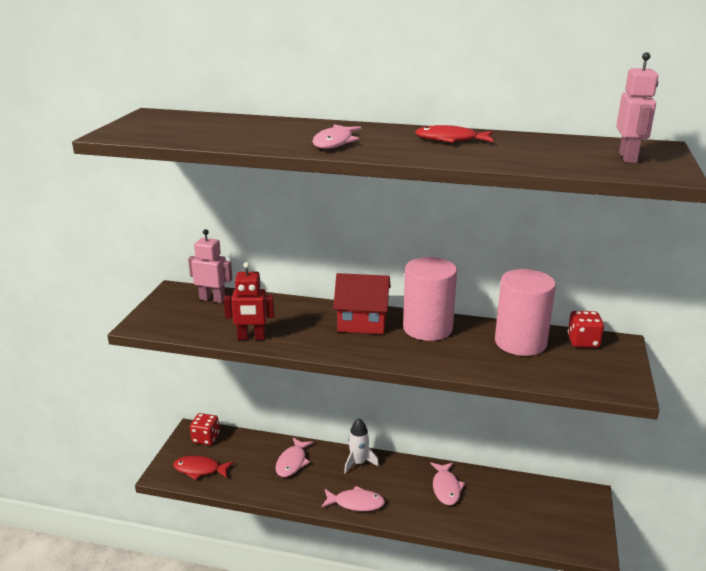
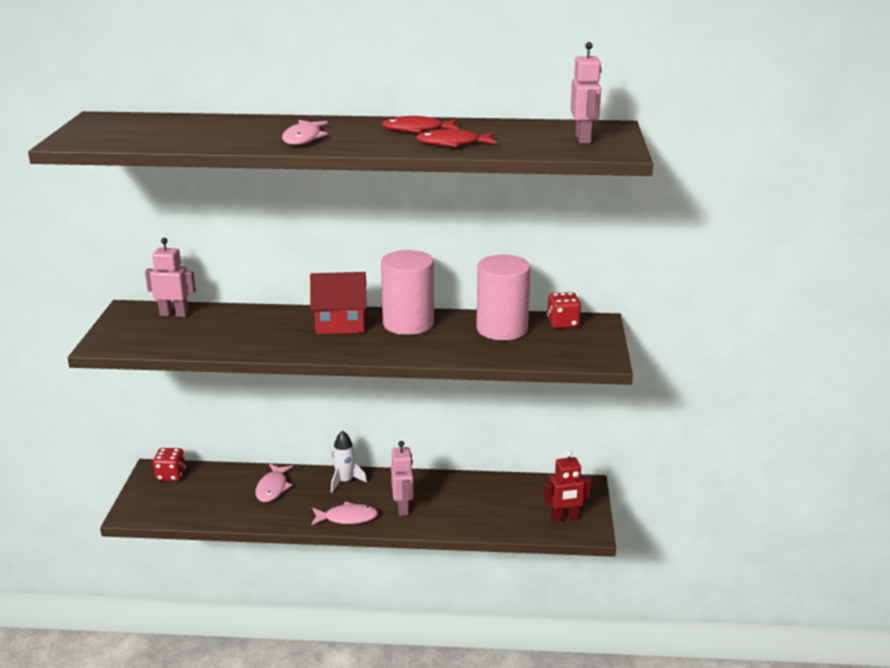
camera: 10 degrees left, 0 degrees up
red fish [173,456,234,480] -> red fish moved to [416,129,496,147]
red robot [223,262,275,340] -> red robot moved to [544,451,591,522]
pink fish [430,462,465,505] -> none
none -> pink robot [391,441,414,516]

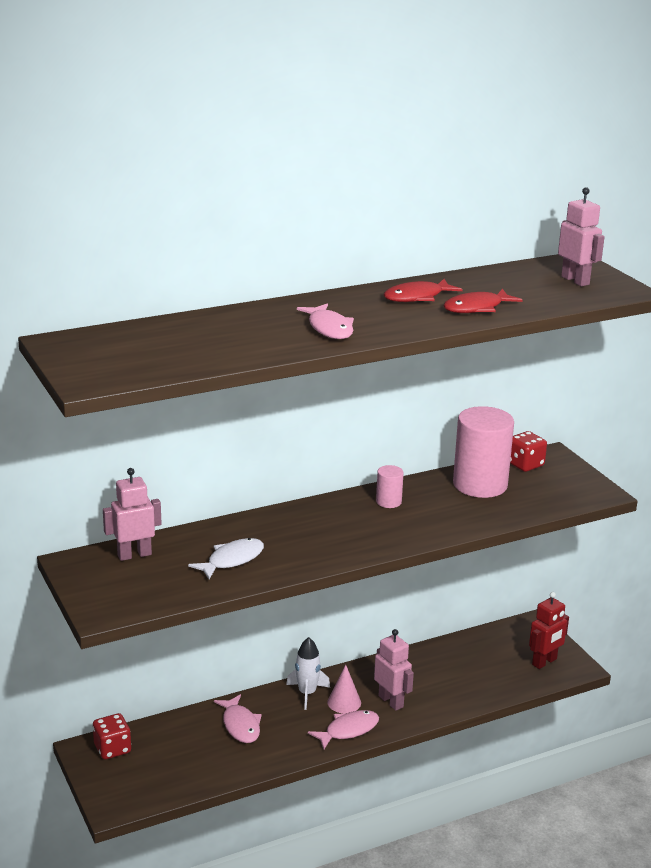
camera: 30 degrees left, 0 degrees up
red house [310,272,367,334] -> none
pink cylinder [381,250,434,335] -> pink cylinder [376,465,404,508], size x0.46
none -> white fish [188,538,264,580]
none -> pink cone [327,665,361,713]

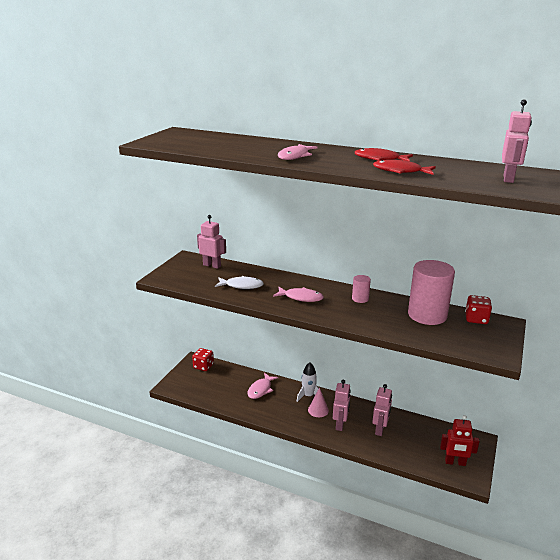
camera: 50 degrees right, 0 degrees up
pink fish [308,710,379,749] -> pink fish moved to [273,287,324,302]
none -> pink robot [373,384,392,436]

